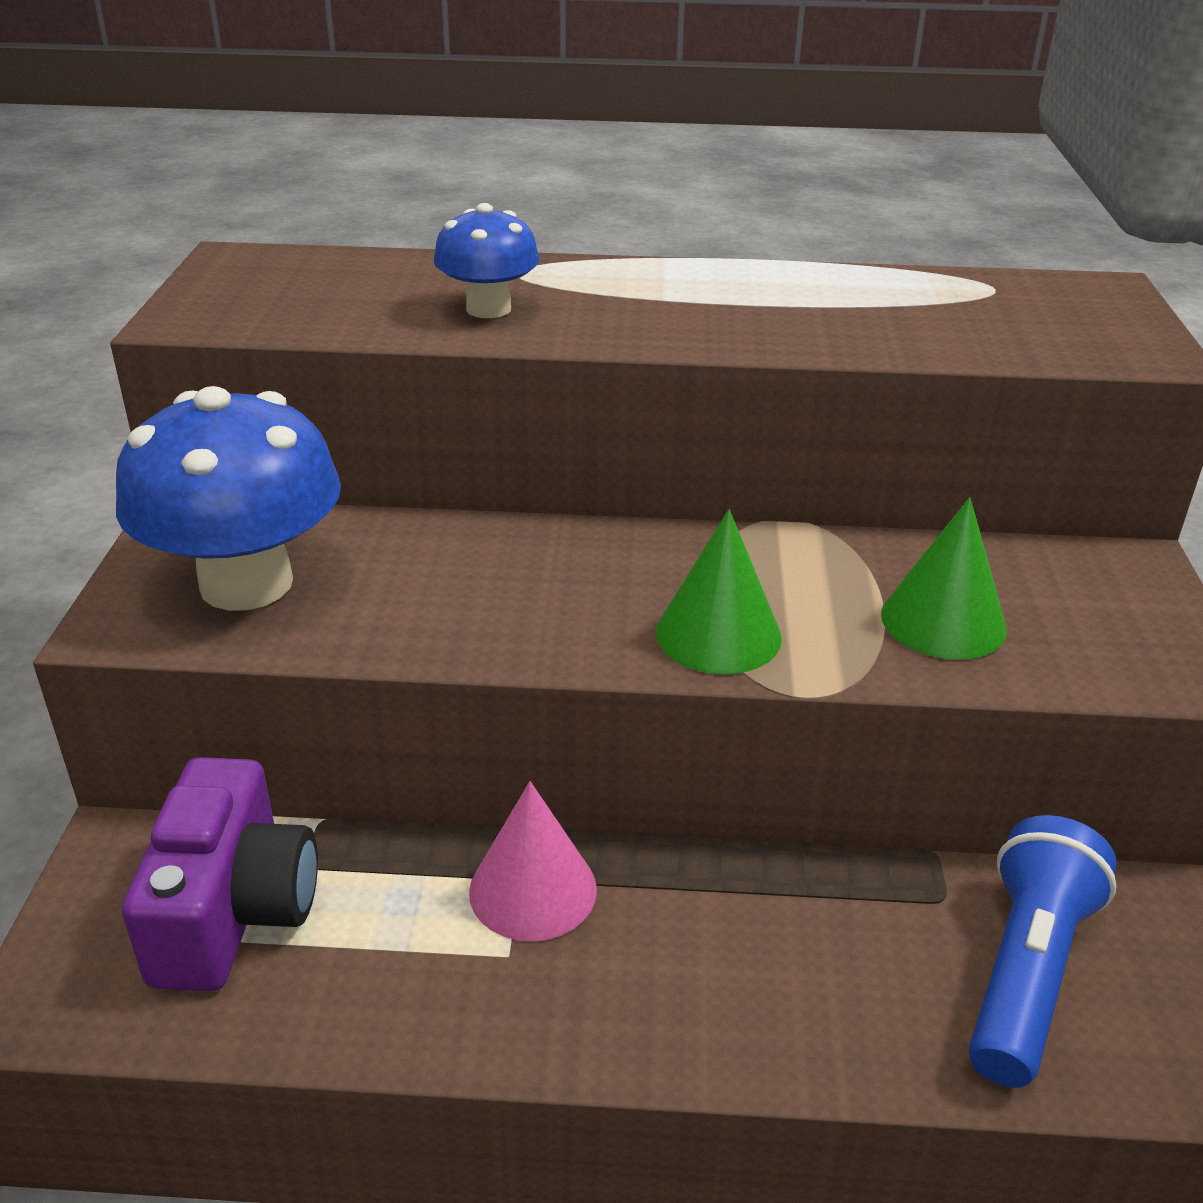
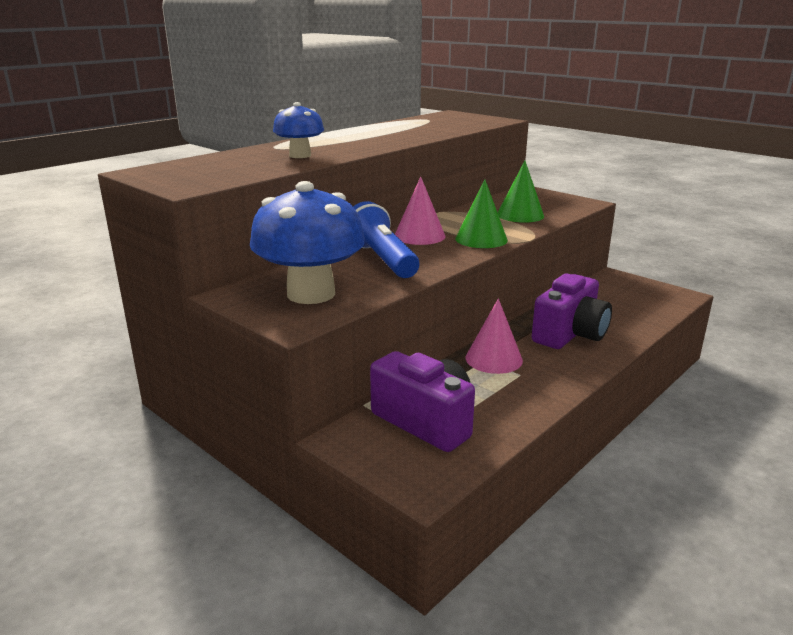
camera: 50 degrees left, 10 degrees down
blue flashlight [969,815,1117,1088] -> blue flashlight moved to [353,201,419,278]
none -> pink cone [395,177,445,245]
none -> purple camera [532,274,612,349]

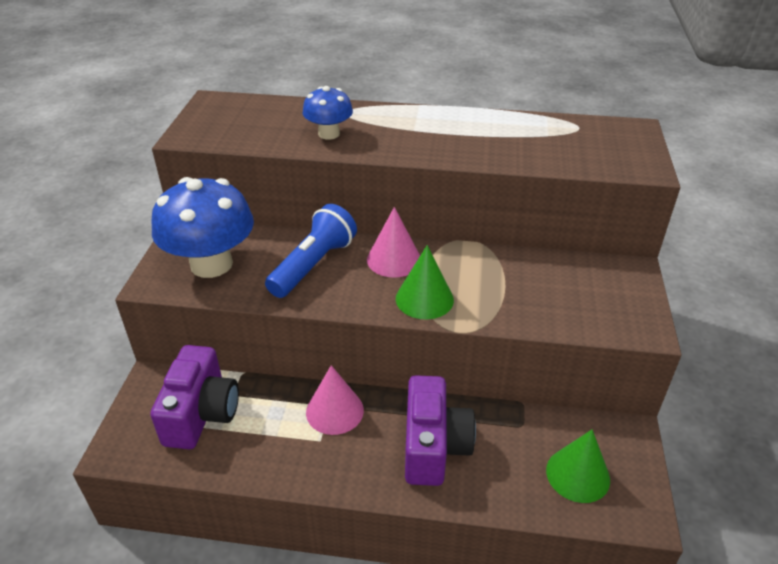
camera: 55 degrees right, 15 degrees up
green cone [497,161,544,223] -> green cone moved to [546,429,610,503]
purple camera [532,274,612,349] -> purple camera turned 90 degrees counterclockwise [405,375,476,486]

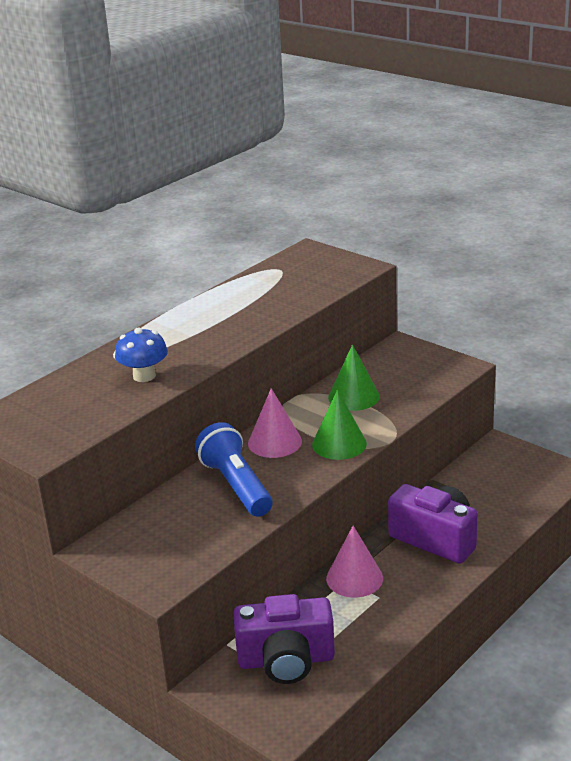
camera: 55 degrees left, 10 degrees down
purple camera [150,345,239,449] -> purple camera turned 135 degrees clockwise [233,594,335,684]
blue mushroom [151,177,254,278] -> none
green cone [546,429,610,503] -> green cone moved to [328,344,380,411]

